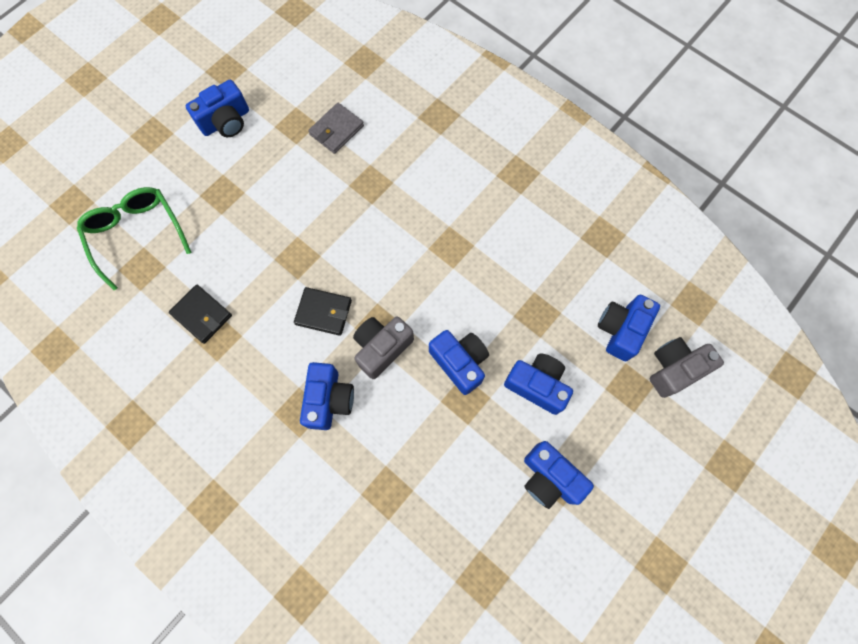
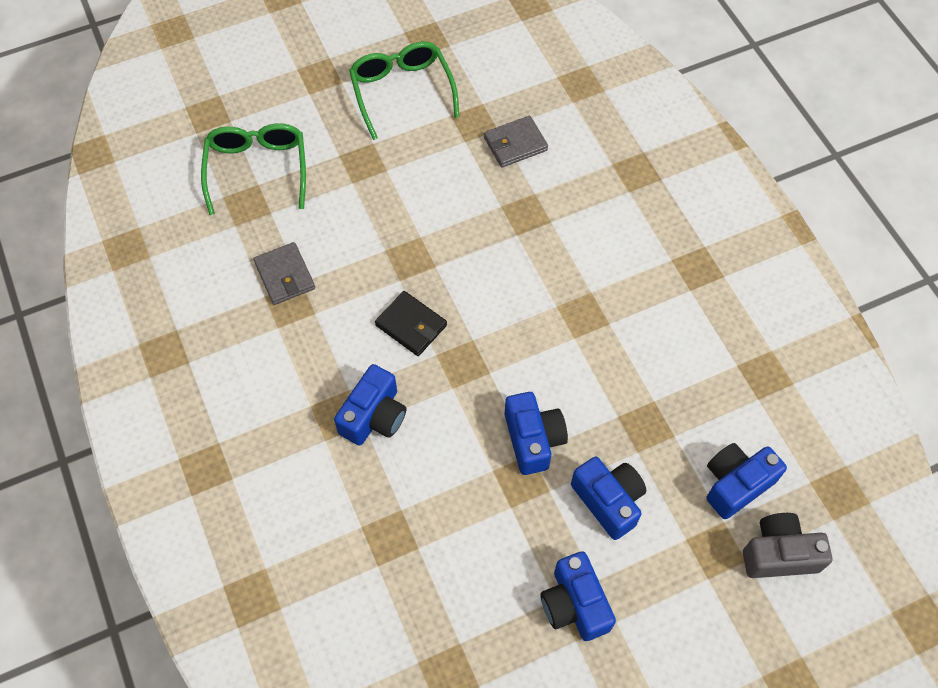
camera: 25 degrees right, 10 degrees down
black wallet [169,285,232,344] -> grey wallet [253,242,315,305]
blue camera [186,80,249,137] -> green glasses [349,41,460,140]
grey camera [353,316,414,379] -> none

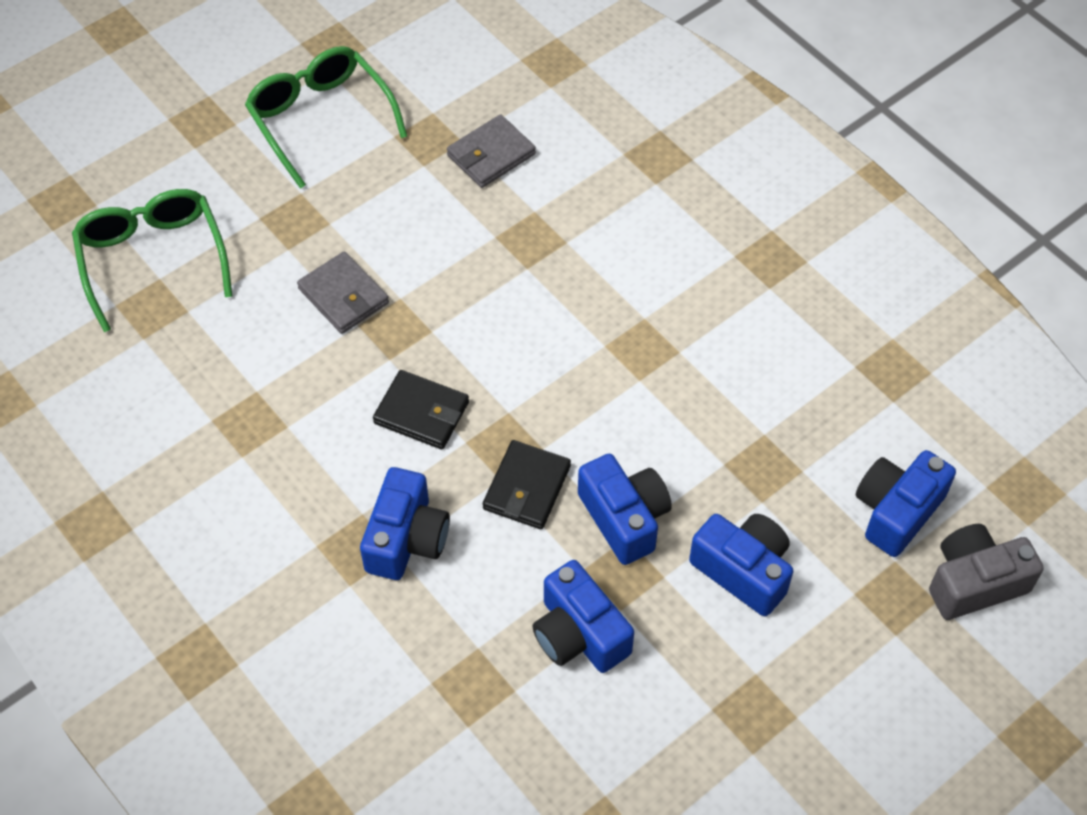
camera: 15 degrees left, 5 degrees down
grey wallet [253,242,315,305] -> grey wallet moved to [297,251,389,334]
blue camera [540,551,616,641] -> blue camera moved to [532,560,634,673]
none -> black wallet [483,440,571,529]

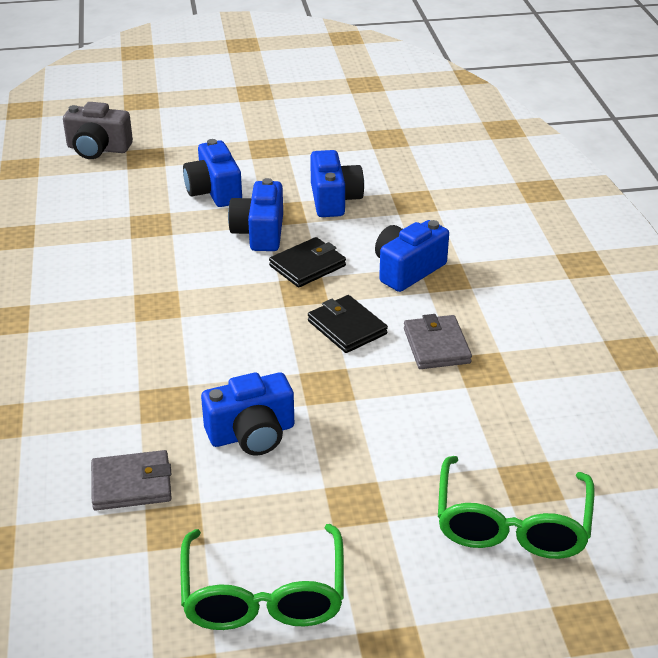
camera: 150 degrees left, 20 degrees down
grey wallet [297,251,389,334] -> grey wallet moved to [404,314,472,369]
blue camera [856,450,956,557] -> blue camera moved to [201,373,294,456]

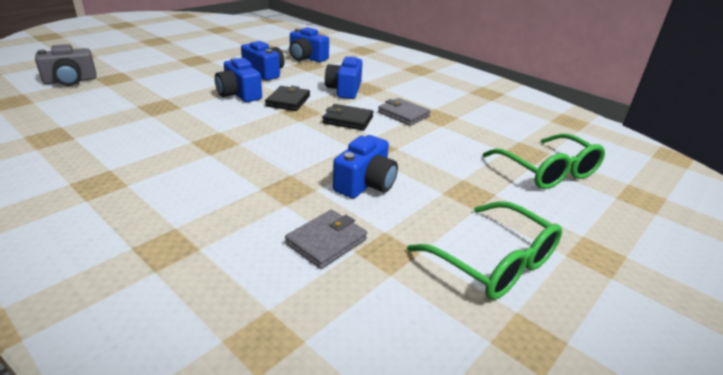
camera: 40 degrees left, 5 degrees down
blue camera [183,139,242,207] -> blue camera moved to [289,27,329,62]

